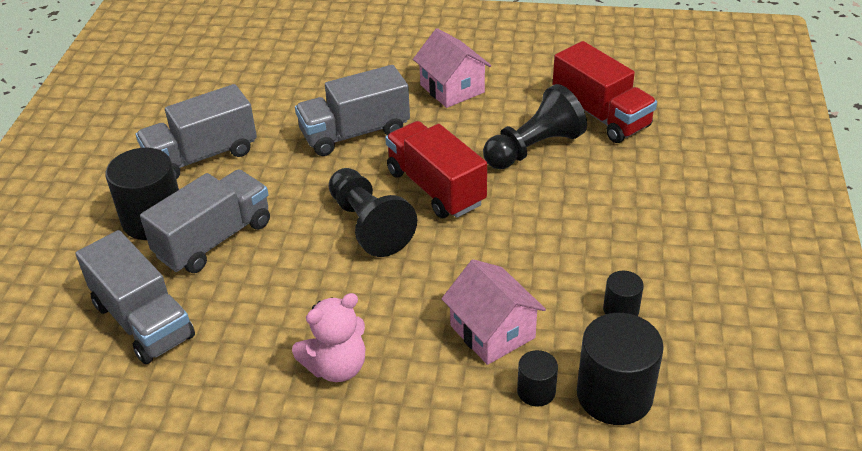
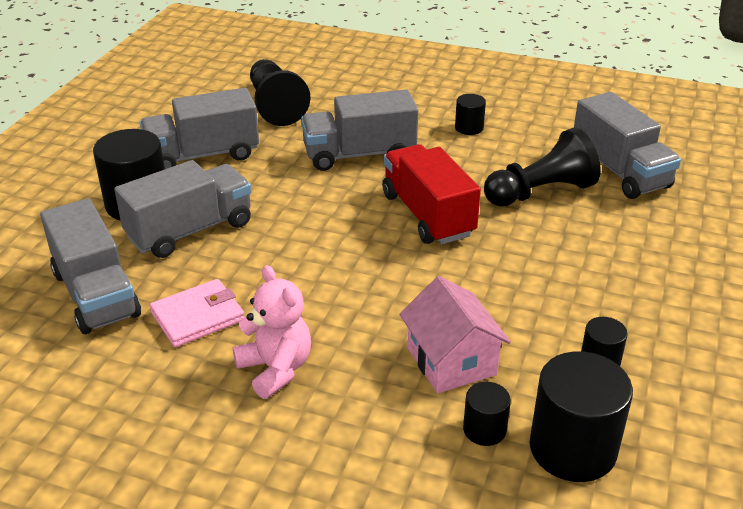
camera: 10 degrees right, 5 degrees down
pink teddy bear [292,293,365,382] -> pink teddy bear turned 105 degrees counterclockwise [233,265,311,399]
black pawn [329,168,417,257] -> black pawn moved to [250,59,311,126]
pink house [413,28,491,108] -> black cylinder [455,94,486,135]
red truck [552,41,657,143] -> grey truck [574,92,681,199]
none -> pink wallet [150,279,245,347]

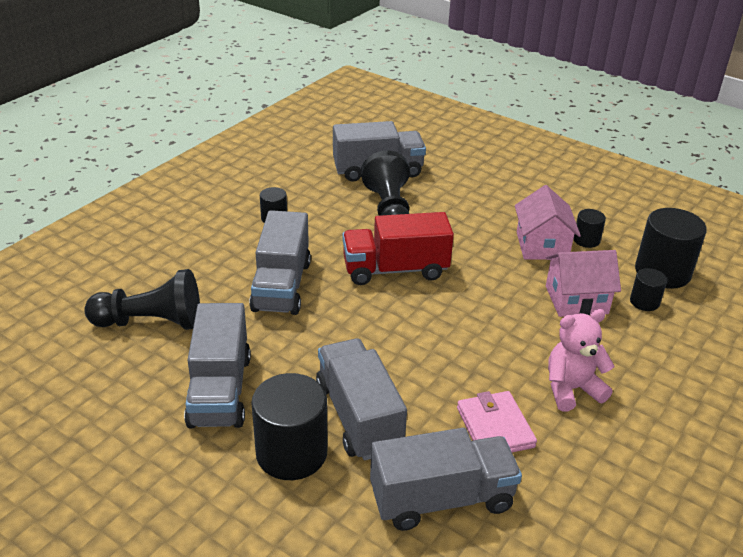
camera: 75 degrees left, 0 degrees up
none -> pink house [515,185,581,260]

